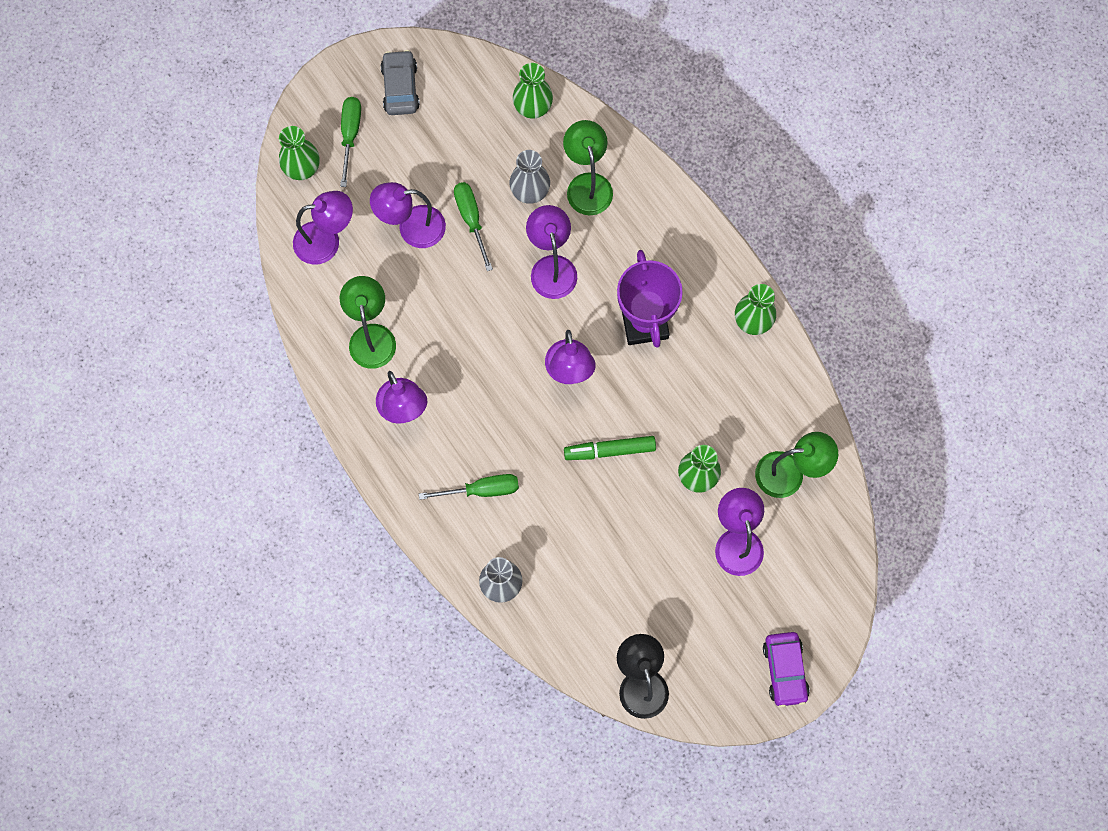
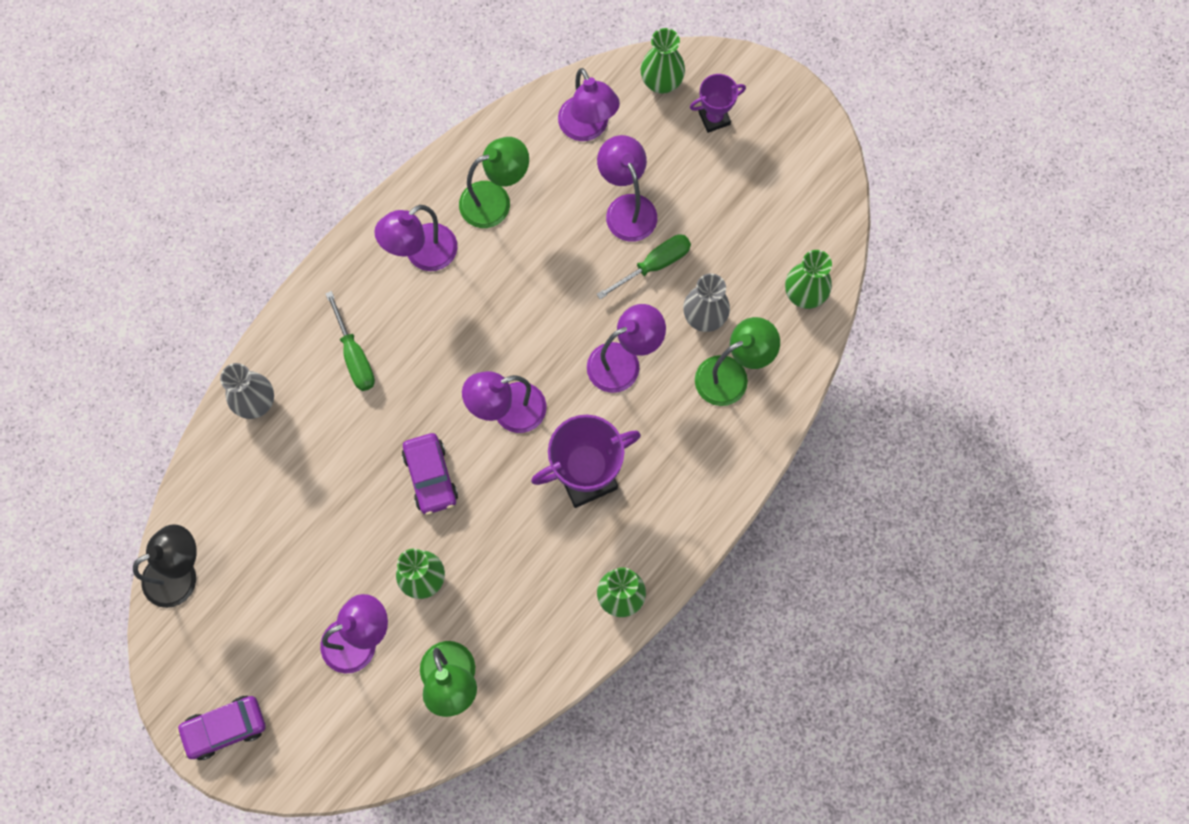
camera: 75 degrees right, 0 degrees up
green screwdriver [340,97,361,187] -> purple trophy [690,74,746,133]
grey car [381,50,420,115] -> none
green marker [564,436,656,460] -> purple car [402,433,458,515]

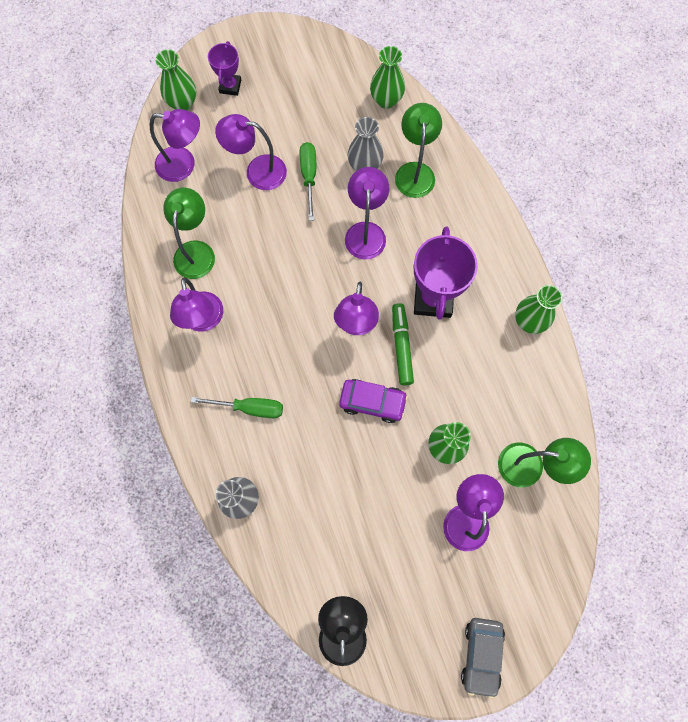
camera: 60 degrees left, 0 degrees up
purple car [177,696,266,760] -> grey car [461,618,505,699]
none -> green marker [392,303,414,385]

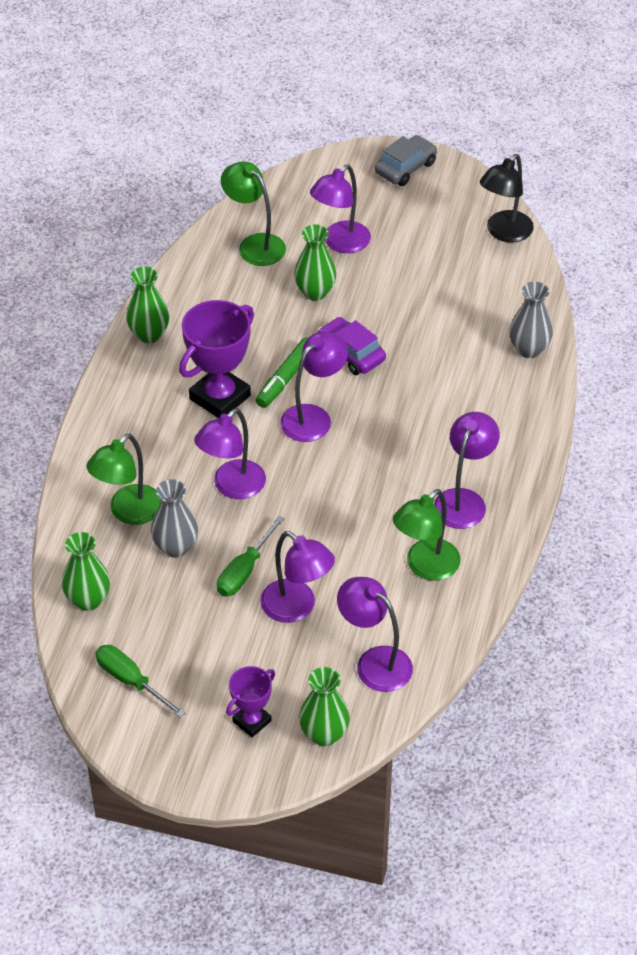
camera: 145 degrees left, 25 degrees down
green screwdriver [191,397,283,418] -> green screwdriver moved to [95,645,185,718]

